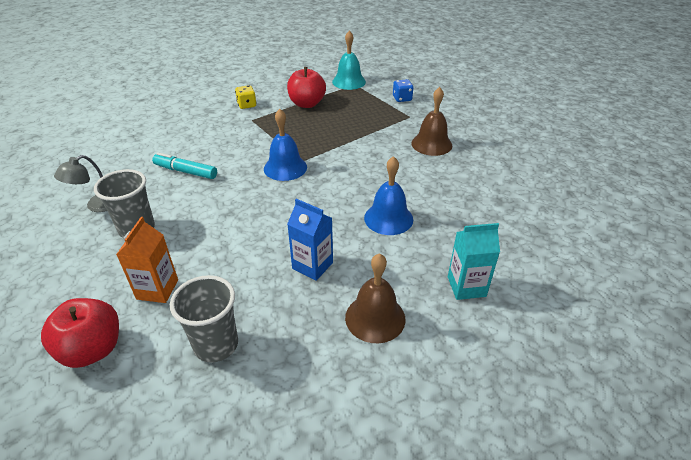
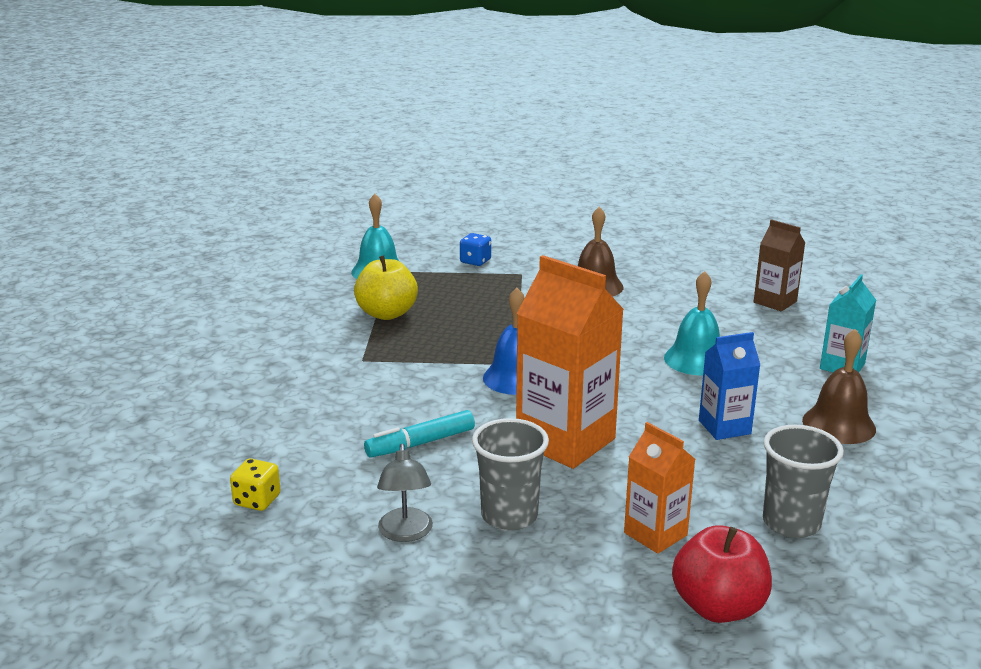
camera: 50 degrees left, 15 degrees down
yellow dice [235,85,257,109] -> yellow dice moved to [230,459,281,511]
red apple [287,67,326,108] -> yellow apple [354,256,418,320]
blue bell [364,156,413,235] -> turquoise bell [664,271,720,375]
none -> orange carton [516,255,624,469]
none -> brown carton [754,219,805,311]

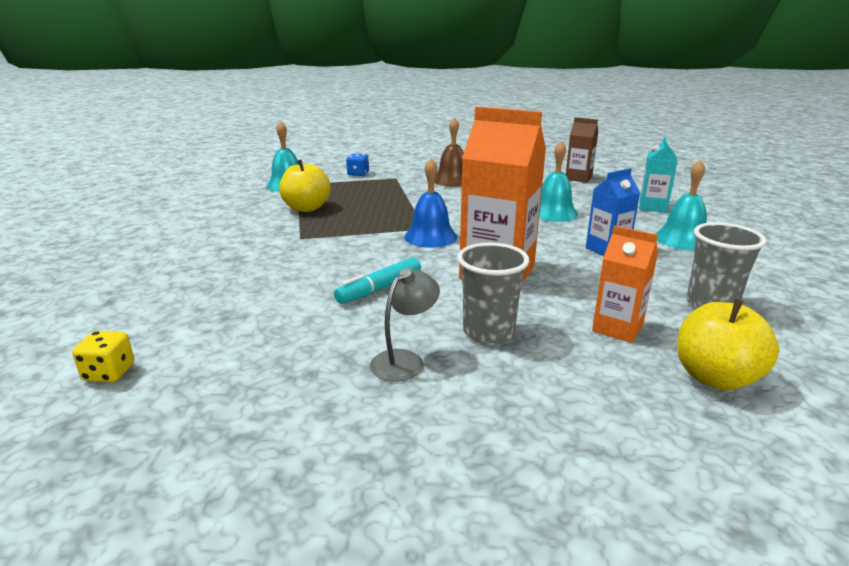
camera: 15 degrees left, 0 degrees up
yellow dice [230,459,281,511] -> yellow dice moved to [72,331,134,382]
grey lamp [377,444,433,542] -> grey lamp turned 120 degrees counterclockwise [370,268,440,381]
red apple [672,525,772,623] -> yellow apple [677,299,779,390]
brown bell [802,329,876,444] -> turquoise bell [655,160,707,250]

